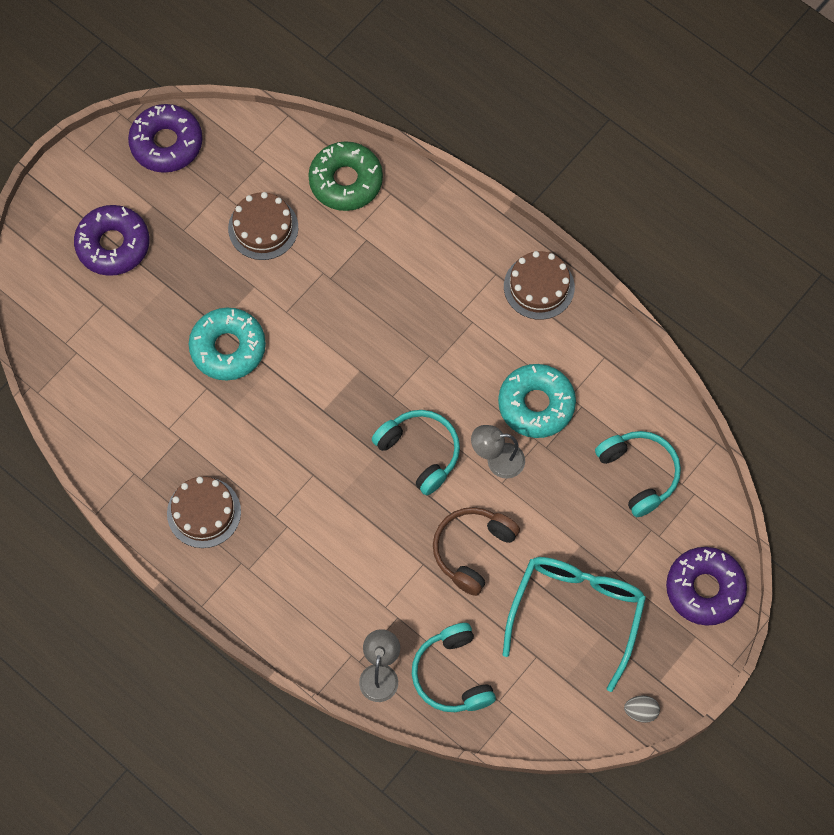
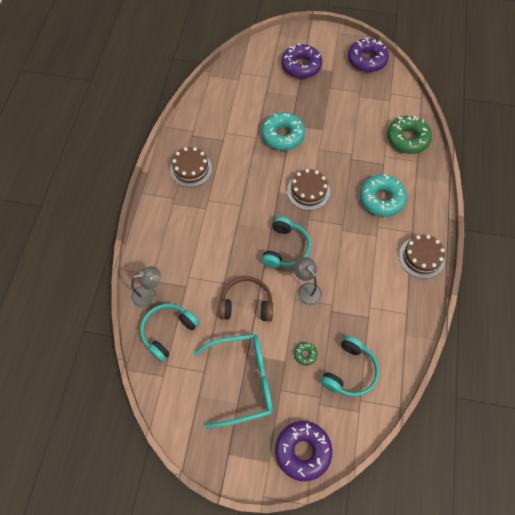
camera: 60 degrees right, 5 degrees down
brown cake [228,192,298,260] -> brown cake moved to [287,169,330,210]
turquoise donut [498,364,576,438] -> turquoise donut moved to [360,174,407,217]
grey egg [624,696,660,723] -> none
none -> green donut [294,342,318,366]

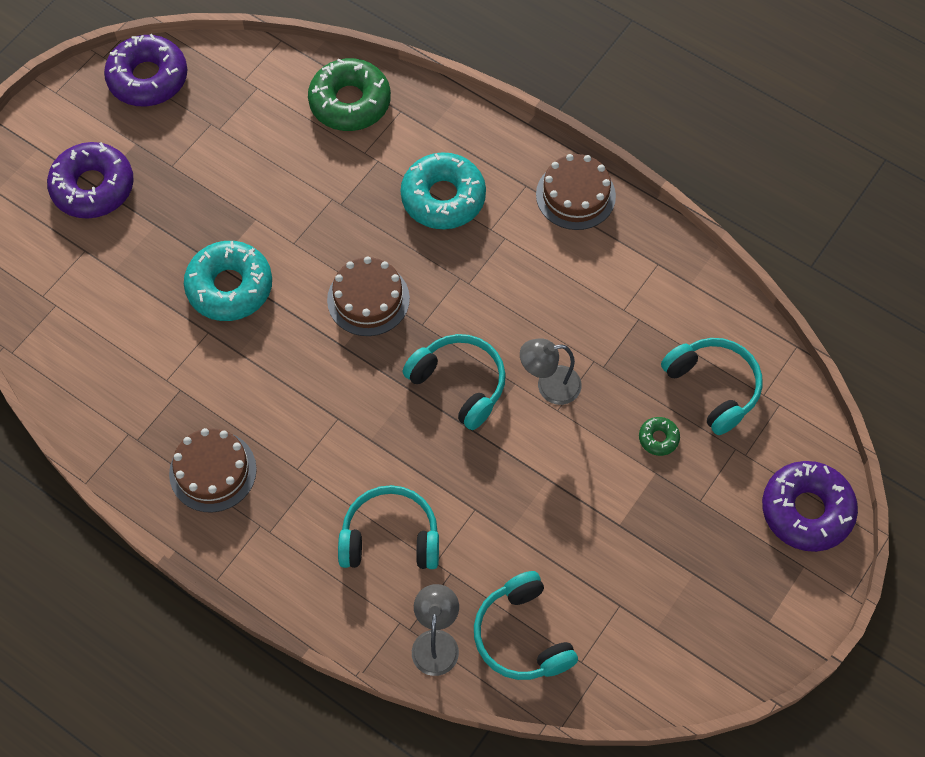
camera: 65 degrees left, 0 degrees up
turquoise glasses [193,334,273,428] -> none
brown headphones [219,276,273,322] -> none
none -> turquoise headphones [338,485,439,569]

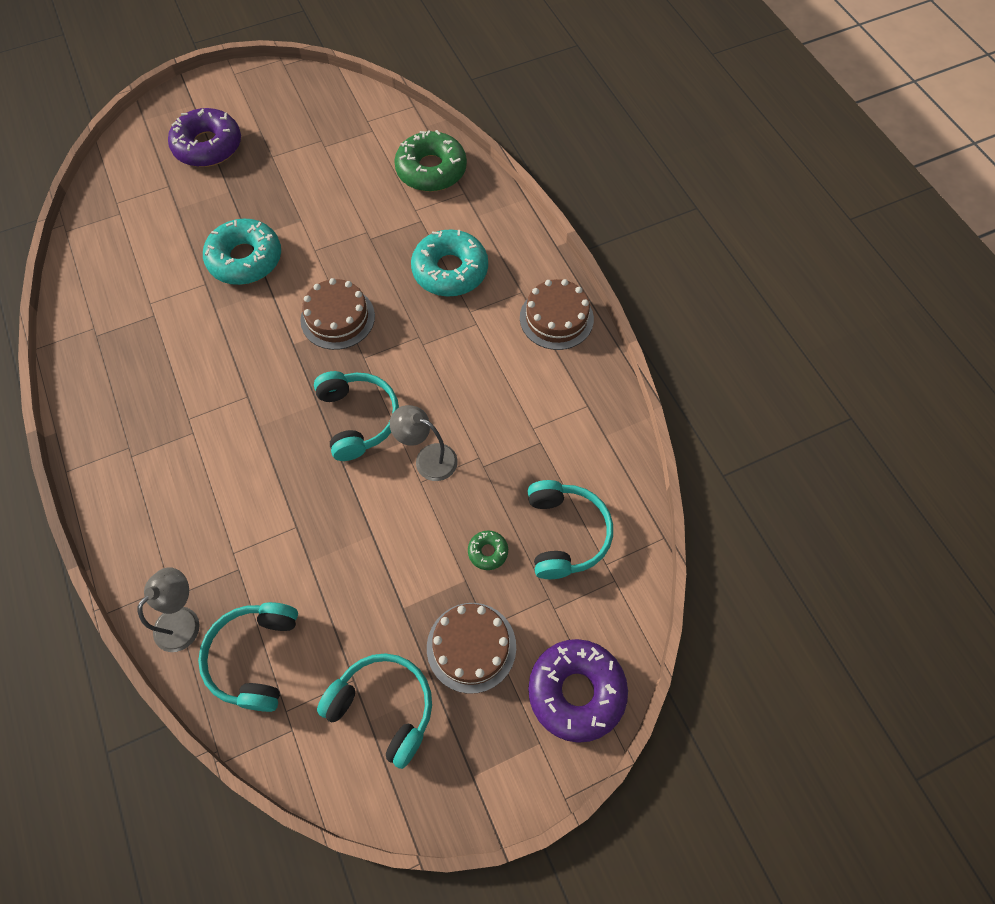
camera: 30 degrees right, 0 degrees up
purple donut [104,34,187,106] -> none
brown cake [169,428,257,512] -> brown cake moved to [427,603,516,694]
turquoise headphones [338,485,439,569] -> turquoise headphones moved to [317,653,432,769]

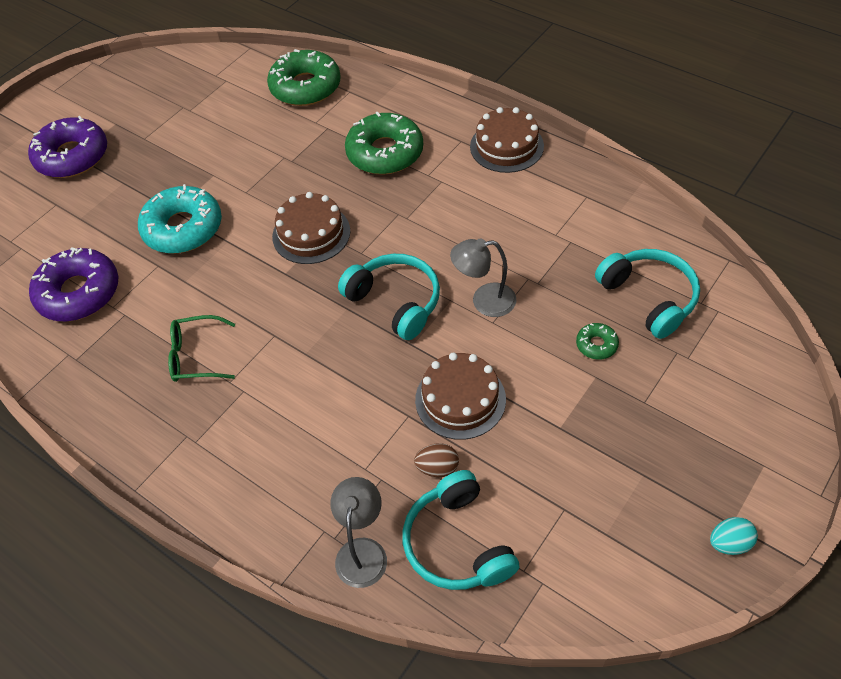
camera: 25 degrees left, 10 degrees down
turquoise headphones [317,653,432,769] -> none
turquoise donut [411,229,488,297] -> green donut [345,111,423,174]
brown cake [427,603,516,694] -> brown cake moved to [415,353,506,440]
purple donut [528,639,628,743] -> purple donut moved to [29,247,119,321]
none -> green glasses [168,315,235,382]
none -> brown egg [414,443,459,477]
none -> turquoise egg [710,517,758,555]

